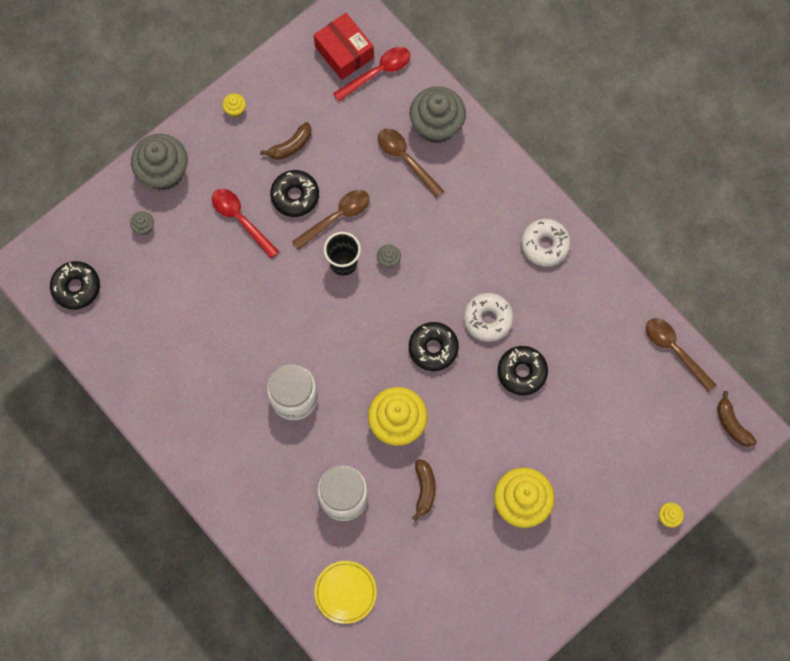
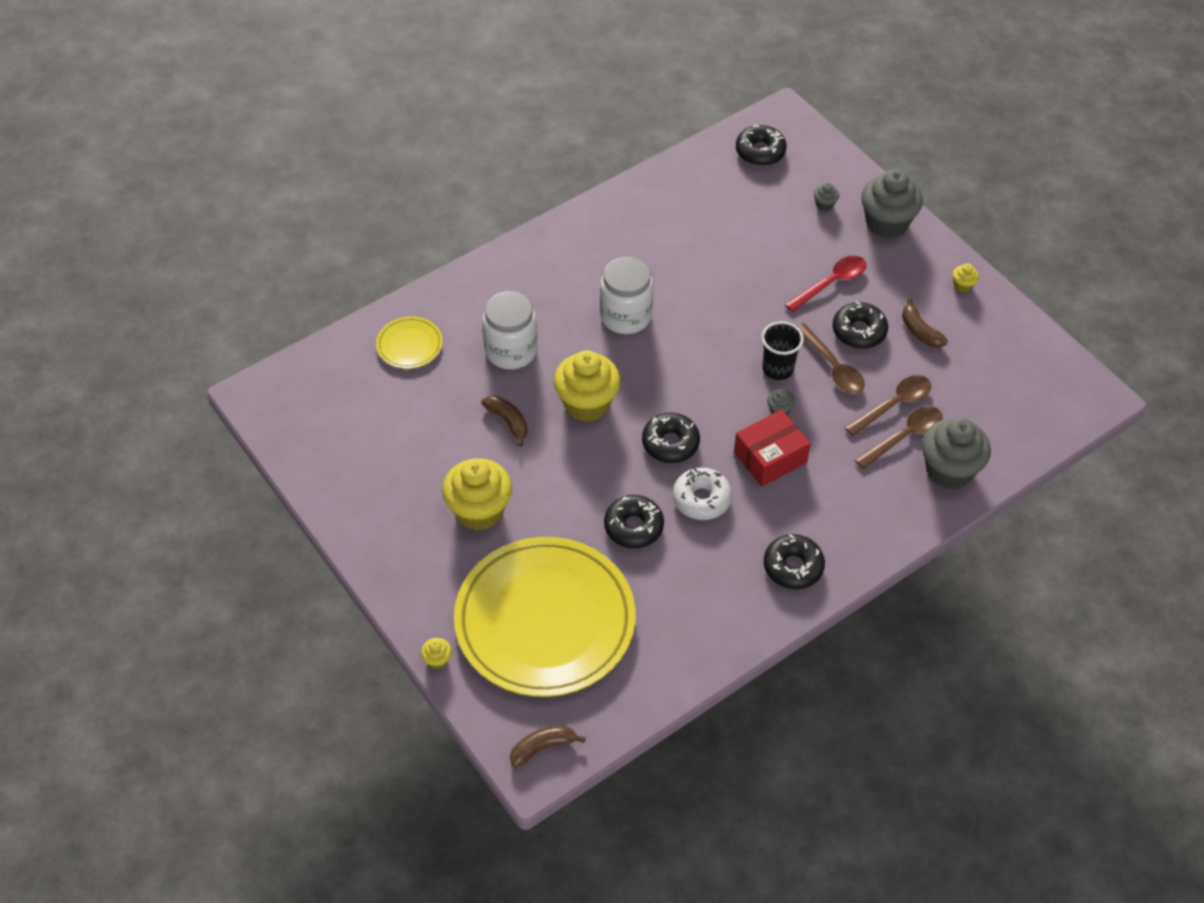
camera: 95 degrees right, 20 degrees down
red box [314,13,374,80] -> red box moved to [734,409,811,487]
red spoon [333,47,410,102] -> none
brown banana [412,459,436,521] -> brown banana turned 135 degrees counterclockwise [481,396,528,447]
white donut [521,219,571,266] -> black donut [764,534,825,589]
brown spoon [646,318,717,392] -> brown spoon moved to [845,375,931,436]
none -> yellow plate [454,537,636,697]

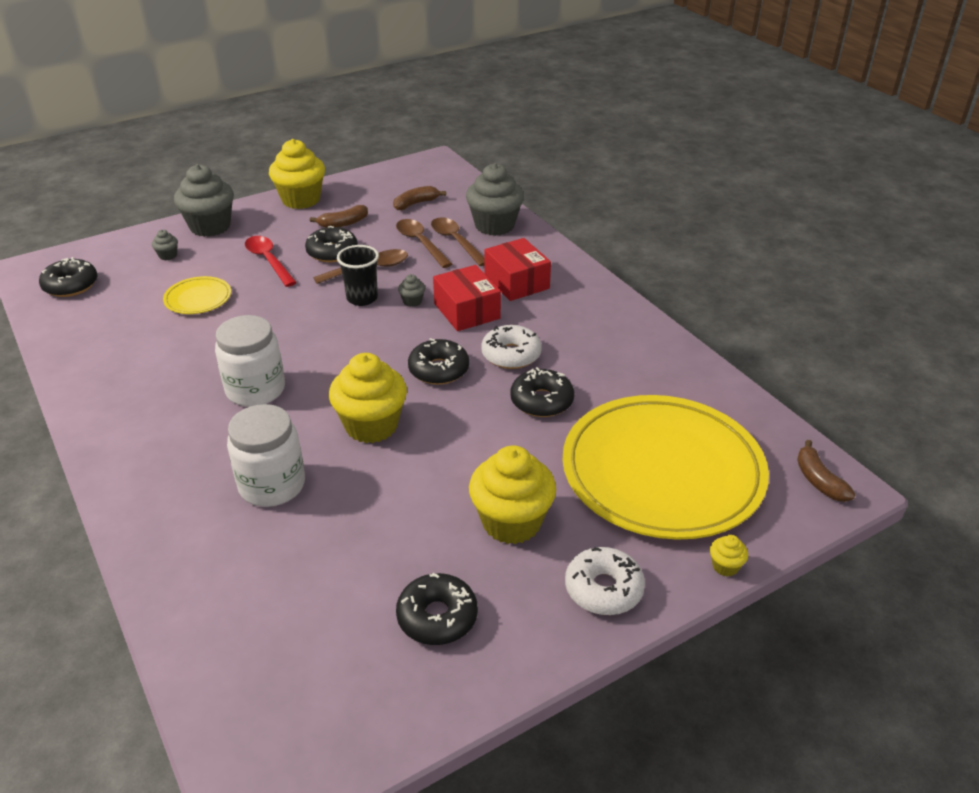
camera: 85 degrees left, 15 degrees down
yellow plate [376,316,443,369] -> yellow plate moved to [163,276,231,314]
brown banana [481,396,528,447] -> brown banana moved to [393,186,446,210]
black donut [764,534,825,589] -> black donut moved to [396,573,478,645]
yellow cupcake [953,264,979,293] -> yellow cupcake [269,139,325,209], size x2.38
none -> red box [484,238,551,301]
none -> white donut [565,547,645,615]

